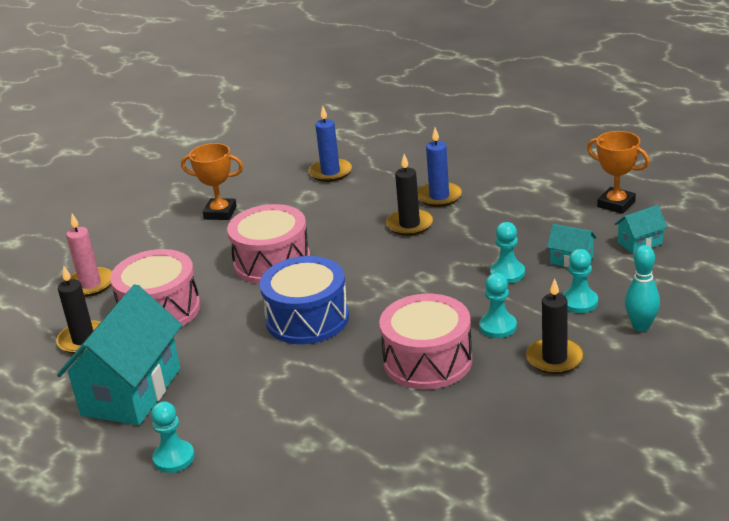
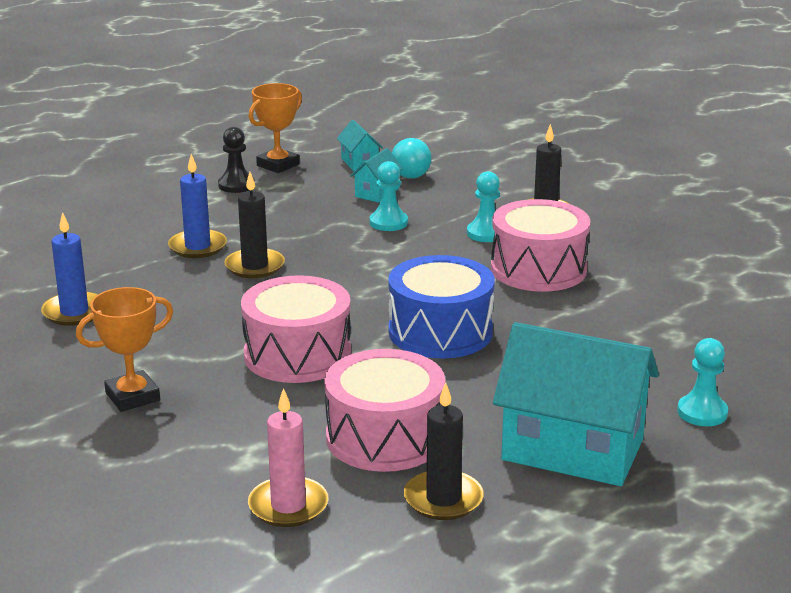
camera: 90 degrees left, 5 degrees down
orange trophy [181,143,243,220] -> orange trophy turned 45 degrees clockwise [76,287,173,412]
turquoise pawn [562,249,598,313] -> none
turquoise bowling pin [625,245,660,331] -> none
none -> black pawn [218,127,255,193]
none -> turquoise light bulb [392,138,432,179]

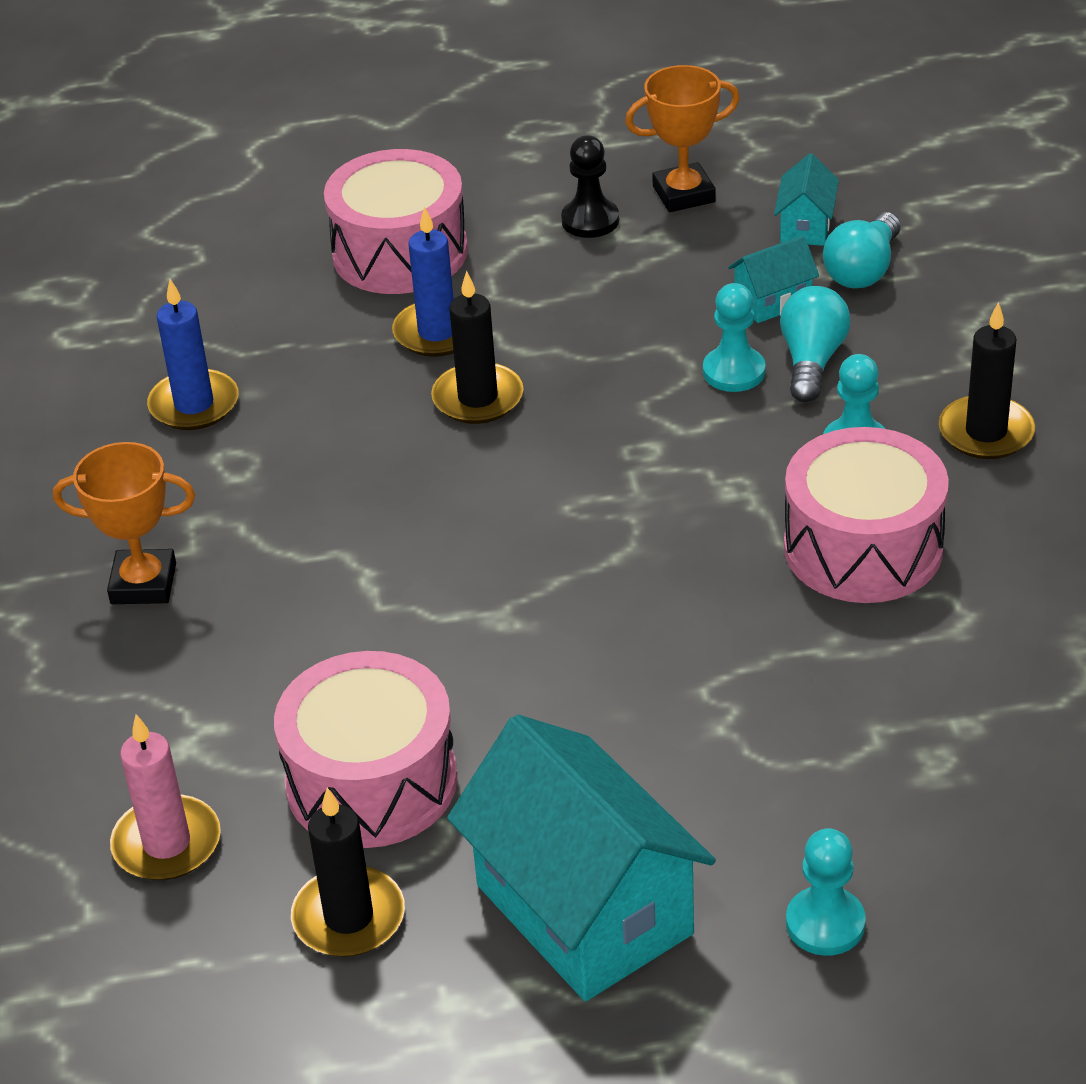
camera: 35 degrees right, 15 degrees up
pink drum [241,275,351,383] -> pink drum moved to [324,149,468,294]
blue drum [388,255,495,358] -> none
none -> turquoise light bulb [780,286,851,402]

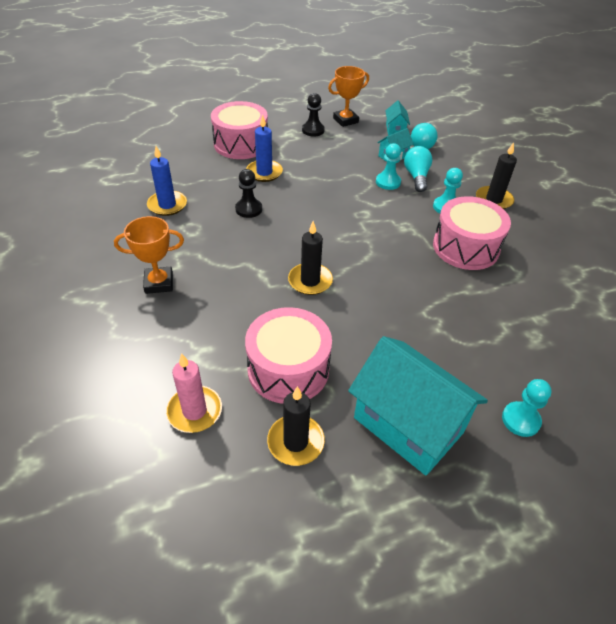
camera: 15 degrees left, 5 degrees up
black candle [431,271,524,424] -> black candle moved to [288,221,333,295]
none -> black pawn [235,169,262,218]

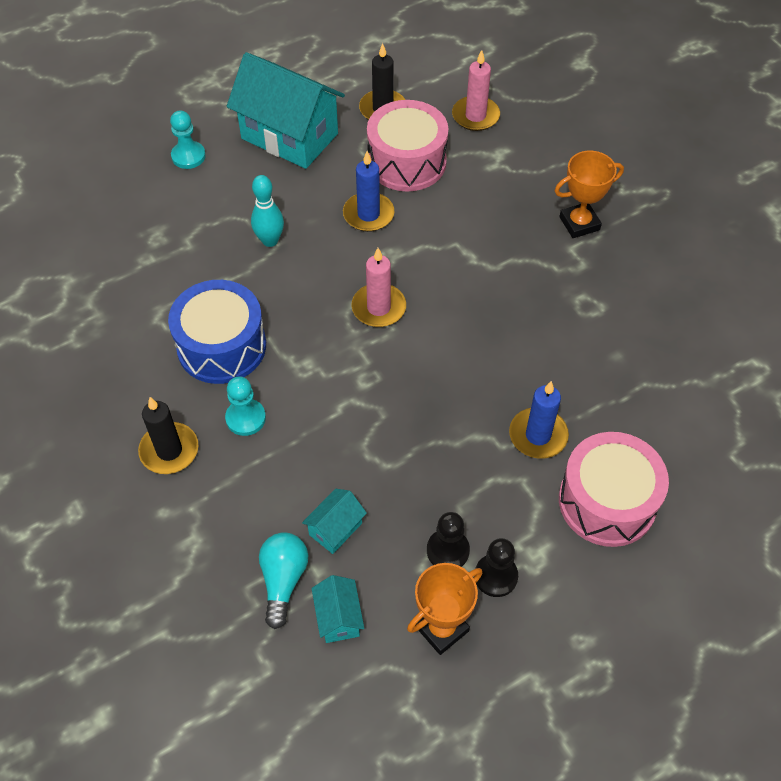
camera: 170 degrees right, 10 degrees up
blue candle [147,146,187,216] -> blue candle moved to [343,151,394,232]
black pawn [235,169,262,218] -> black pawn moved to [427,512,470,567]
black candle [288,221,333,295] -> none
turquoise pawn [376,143,401,190] -> none
turquoise light bulb [404,146,432,192] -> none
pink drum [433,196,511,270] -> blue drum [168,280,266,384]
none -> turquoise bowling pin [251,175,284,247]
none -> pink candle [351,248,406,327]

